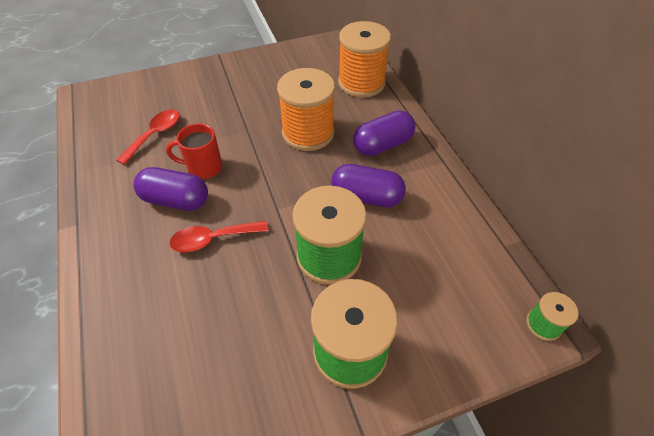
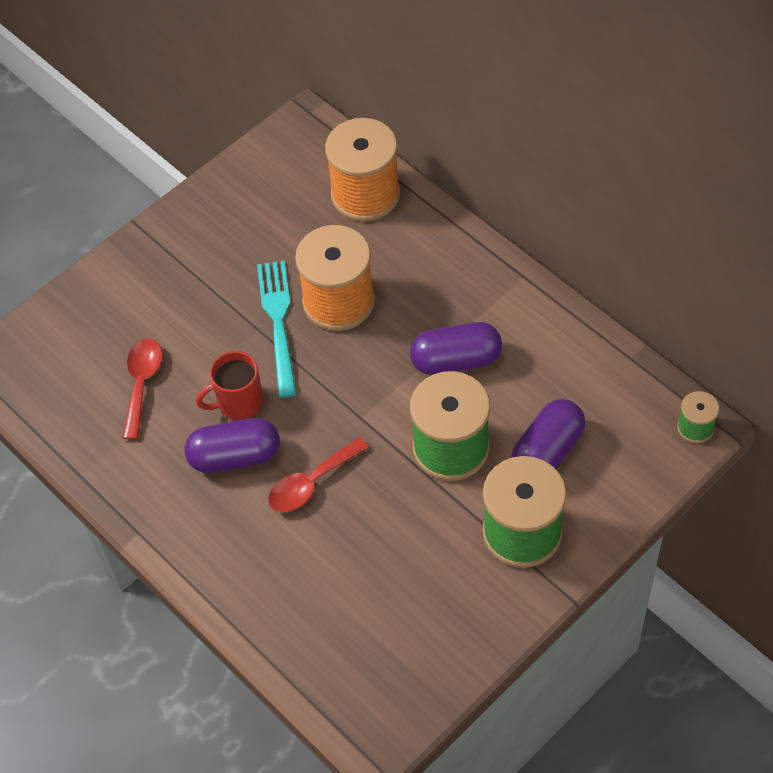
camera: 20 degrees left, 5 degrees up
purple capsule [353,110,415,156] -> purple capsule moved to [511,399,585,469]
none -> turquoise fork [257,261,297,398]

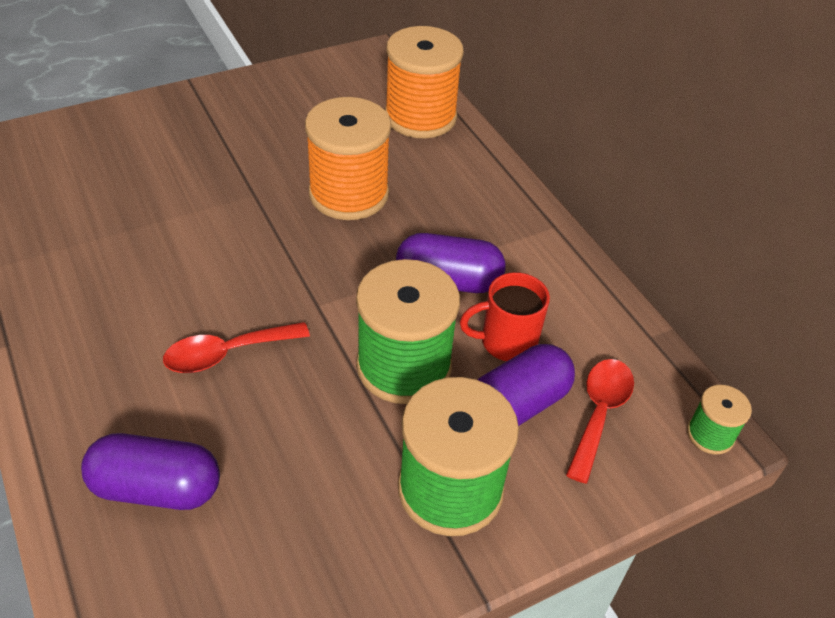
camera: 10 degrees right, 10 degrees down
red spoon [122,338,163,440] -> red spoon moved to [566,359,634,484]
purple capsule [185,418,280,473] -> purple capsule moved to [81,433,220,510]
red mug [196,351,263,420] -> red mug moved to [460,272,550,361]
turquoise fork [257,261,297,398] -> none

